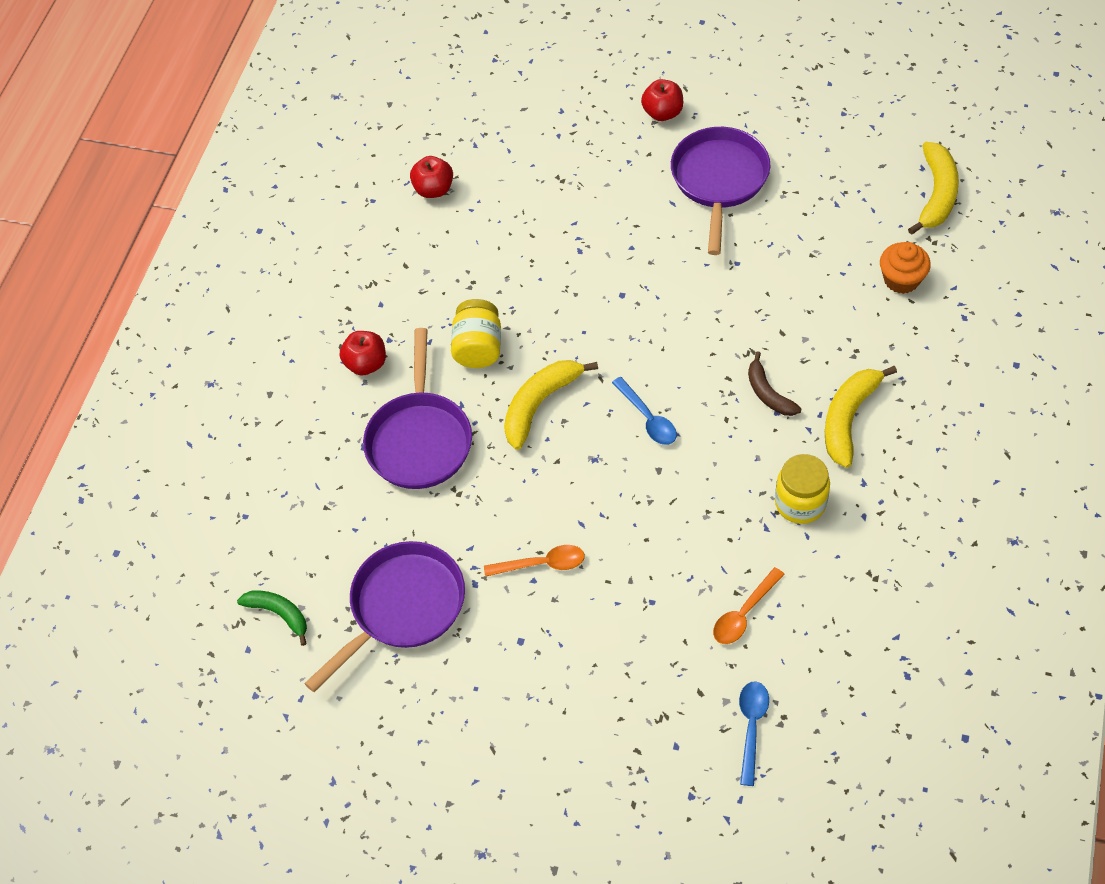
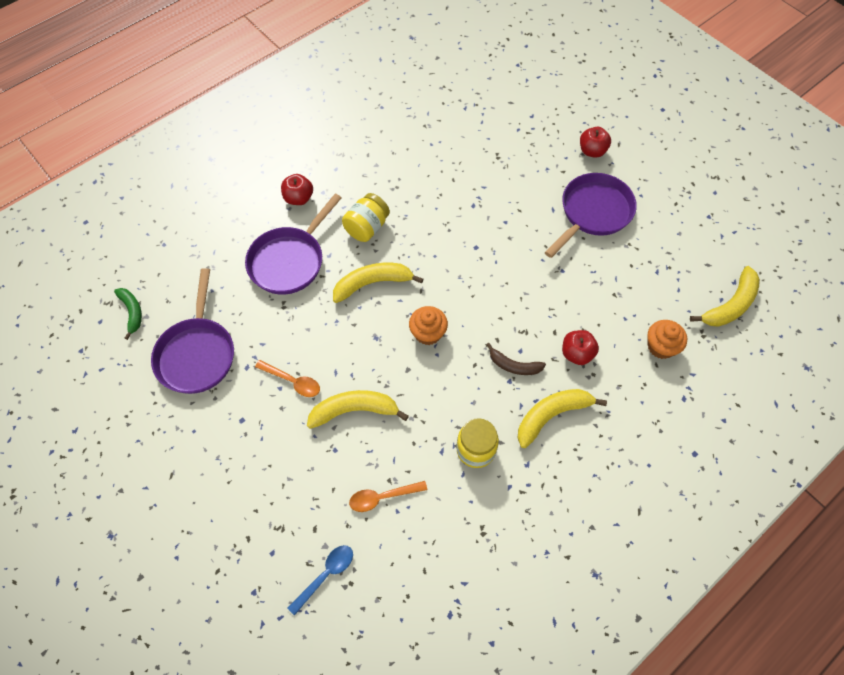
camera: 30 degrees right, 5 degrees up
purple pan [304,541,465,692] -> purple pan turned 105 degrees clockwise [151,268,234,394]
red apple [410,156,453,198] -> red apple moved to [562,330,599,365]
blue spoon [612,377,677,445] -> orange cupcake [409,306,448,345]
brown banana [748,351,802,416] -> brown banana turned 75 degrees counterclockwise [486,343,546,375]
none -> yellow banana [307,390,409,429]

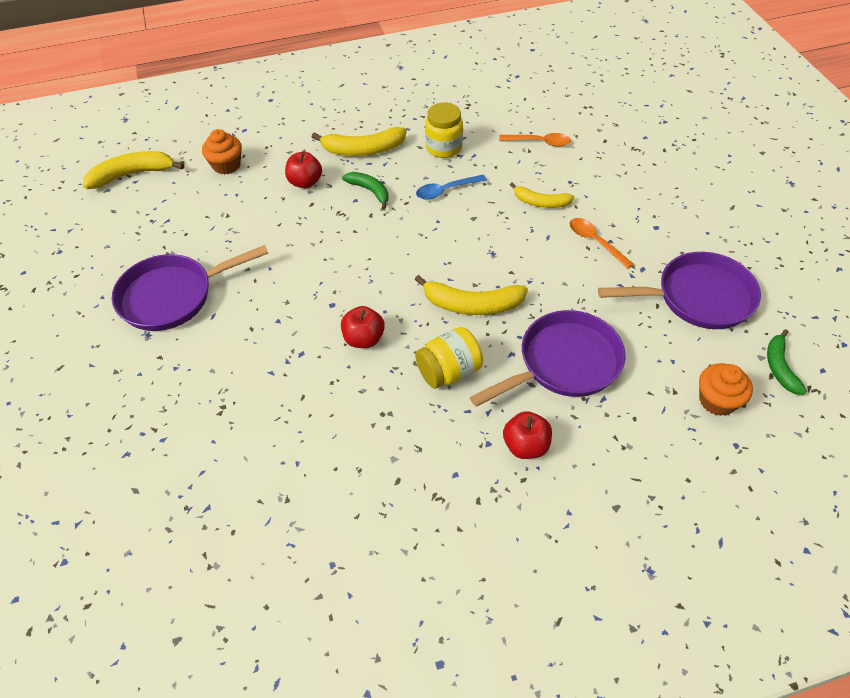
camera: 155 degrees left, 10 degrees down
purple pan [151,268,234,394] -> purple pan turned 60 degrees clockwise [598,252,761,329]
blue spoon [288,545,353,616] -> blue spoon moved to [416,175,487,200]
yellow banana [307,390,409,429] -> yellow banana [510,182,574,208], size x0.65
orange cupcake [409,306,448,345] -> orange cupcake moved to [699,363,753,416]
brown banana [486,343,546,375] -> green banana [342,172,388,209]
red apple [580,127,611,158] -> red apple moved to [341,306,385,348]

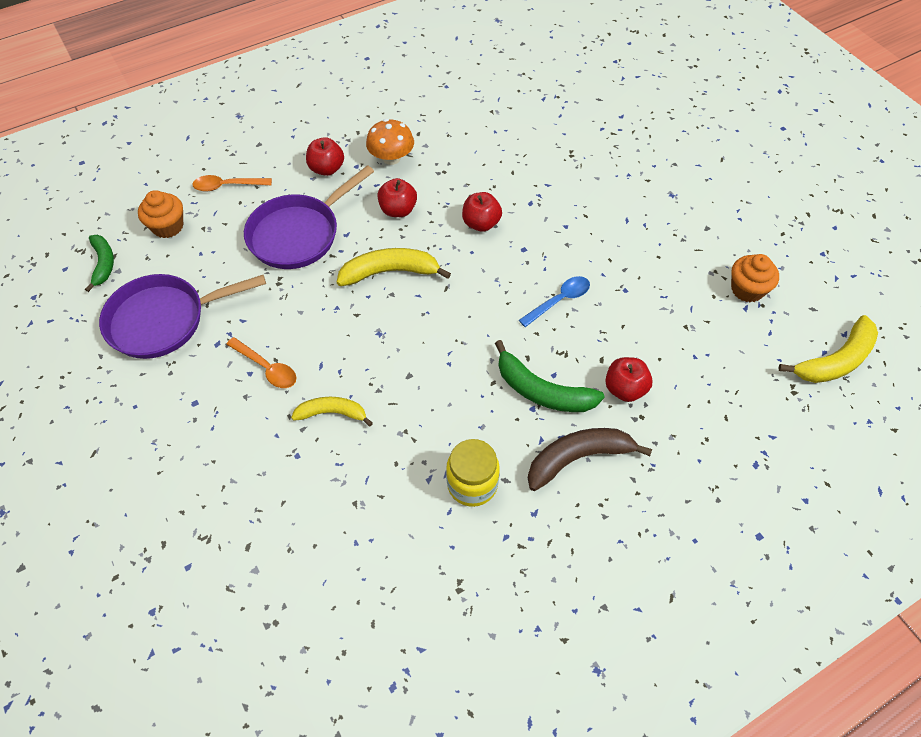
camera: 165 degrees right, 5 degrees up
purple pan [112,245,268,331] -> none
orange cupcake [202,129,242,175] -> orange cupcake moved to [731,254,779,302]
yellow banana [312,127,407,156] -> brown banana [528,428,652,491]
green banana [342,172,388,209] -> green banana [495,340,604,412], size x1.55
yellow jar [415,327,483,389] -> red apple [377,178,417,217]
blue spoon [416,175,487,200] -> blue spoon moved to [519,276,590,327]
orange spoon [499,133,571,147] -> orange spoon moved to [192,175,272,191]
none -> orange mushroom [366,119,414,165]

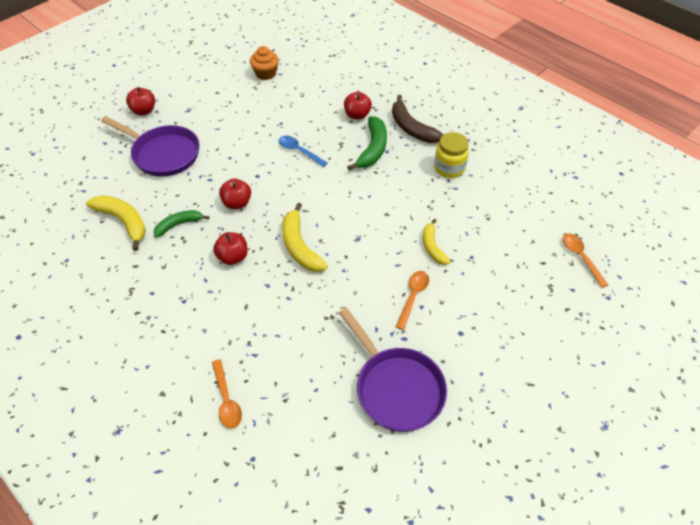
camera: 105 degrees left, 5 degrees down
green banana [85,235,114,292] -> green banana moved to [154,210,209,238]
orange cupcake [138,190,183,238] -> none
purple pan [244,165,374,269] -> purple pan moved to [101,116,199,177]
red apple [306,137,344,176] -> red apple moved to [126,87,155,115]
orange mushroom [366,119,414,165] -> none
yellow banana [779,315,878,383] -> yellow banana moved to [86,195,146,251]
none -> orange spoon [563,233,608,288]

